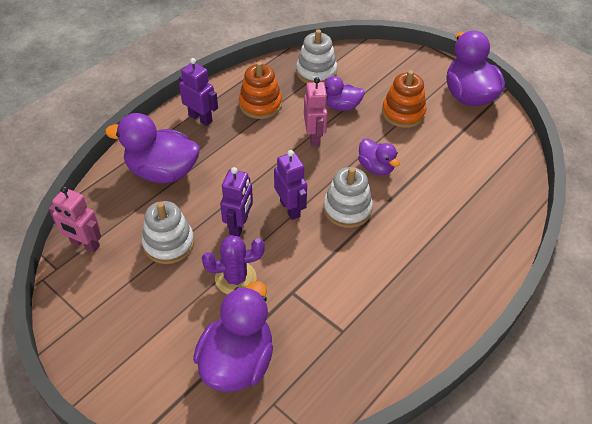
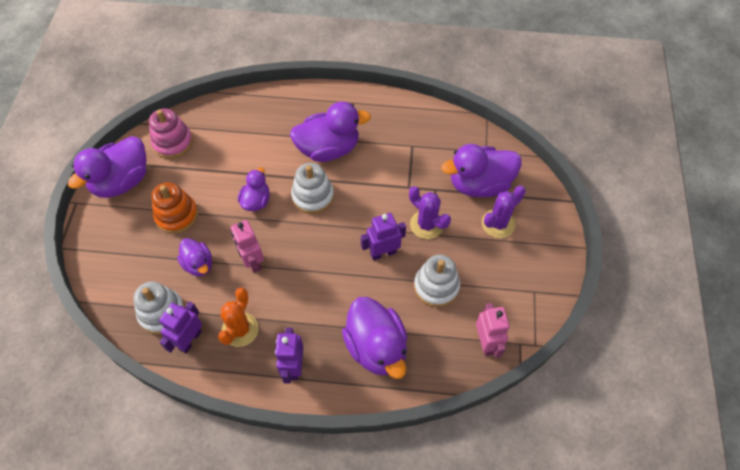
camera: 125 degrees left, 10 degrees up
orange stacking toy [239,62,282,119] -> orange cactus [218,287,259,347]
purple robot [274,150,307,220] -> purple robot moved to [159,301,202,353]
pink robot [304,77,328,147] -> pink robot turned 75 degrees counterclockwise [231,220,264,273]
none -> pink stacking toy [149,108,193,159]
none -> purple duck [290,102,371,162]
none -> purple cactus [482,185,526,238]

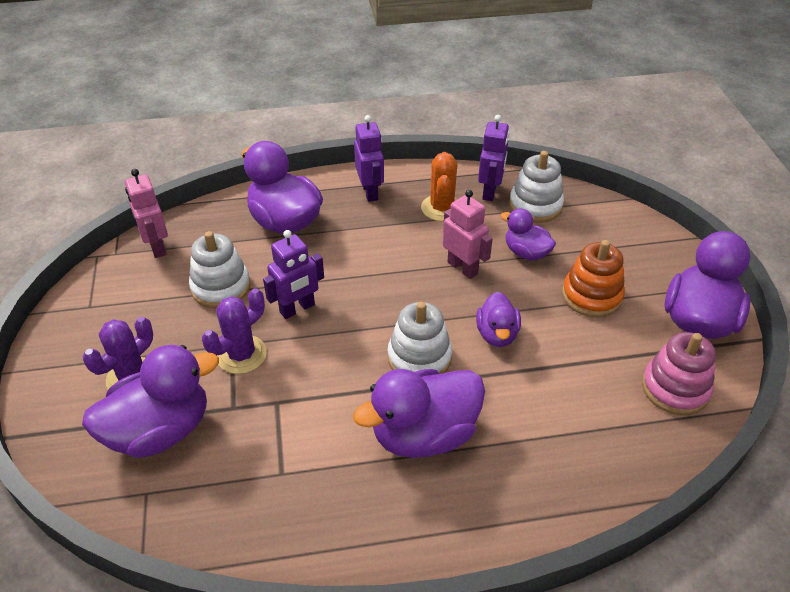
camera: 165 degrees right, 15 degrees down
purple cactus [409,186,451,239] -> purple cactus turned 75 degrees counterclockwise [202,288,267,374]

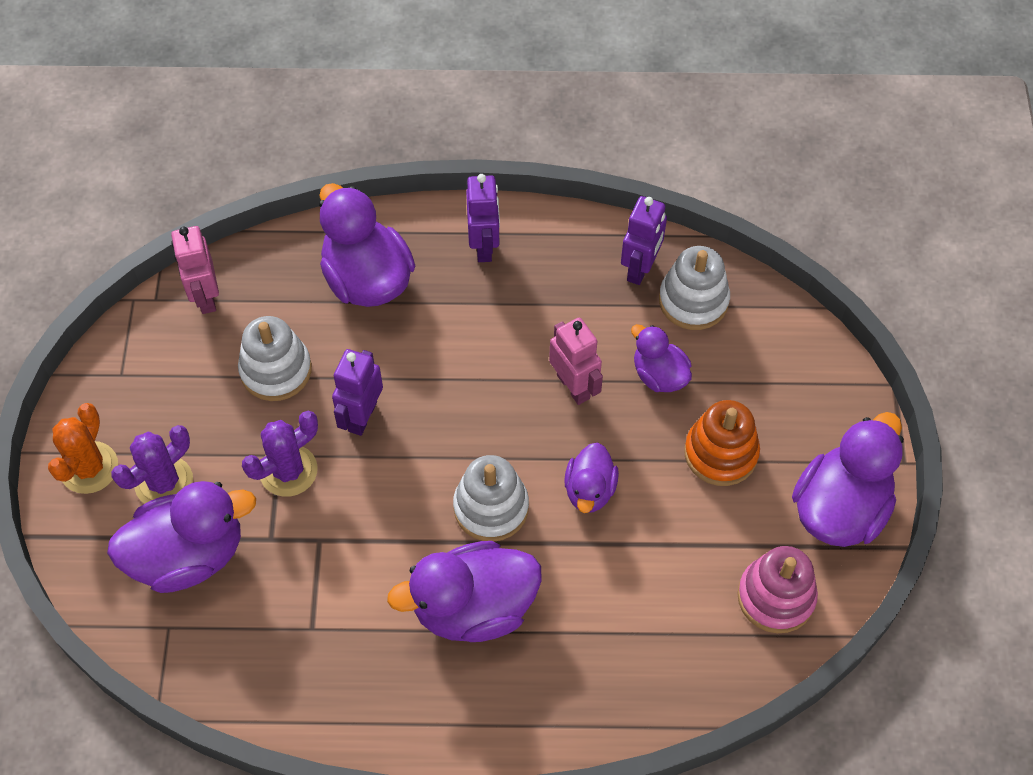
camera: 10 degrees right, 15 degrees up
purple robot [263,230,324,319] -> purple robot turned 135 degrees clockwise [332,349,383,436]
orange cactus [421,152,457,221] -> orange cactus moved to [48,403,118,494]

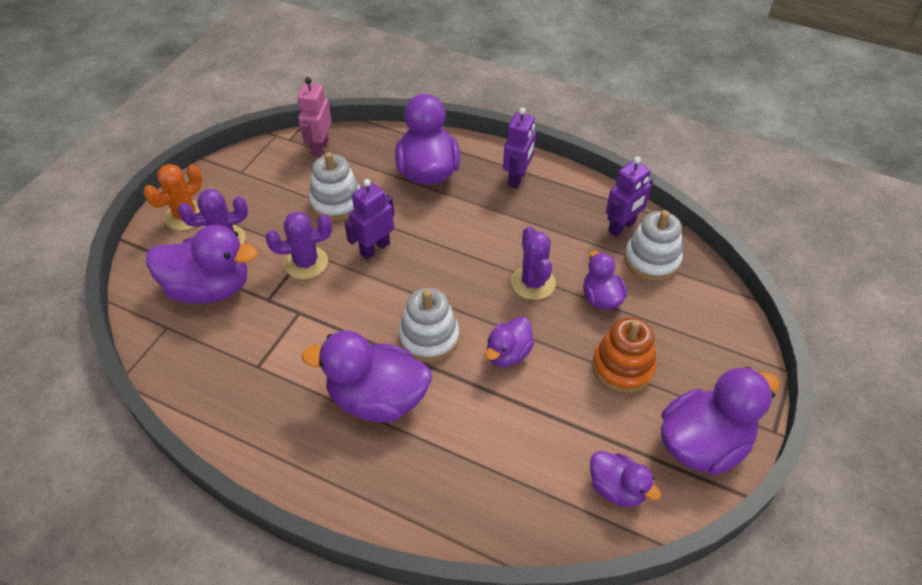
camera: 25 degrees right, 10 degrees down
pink robot [549,318,603,405] -> purple cactus [511,226,556,300]
pink stacking toy [737,546,818,633] -> purple duck [590,451,661,507]

